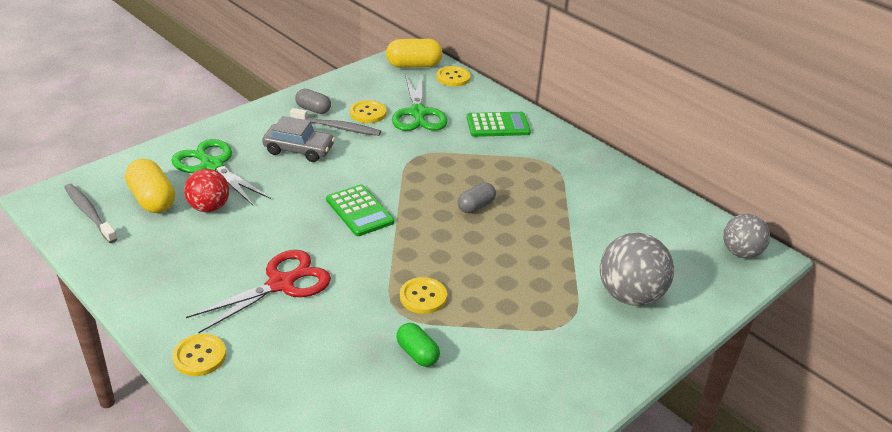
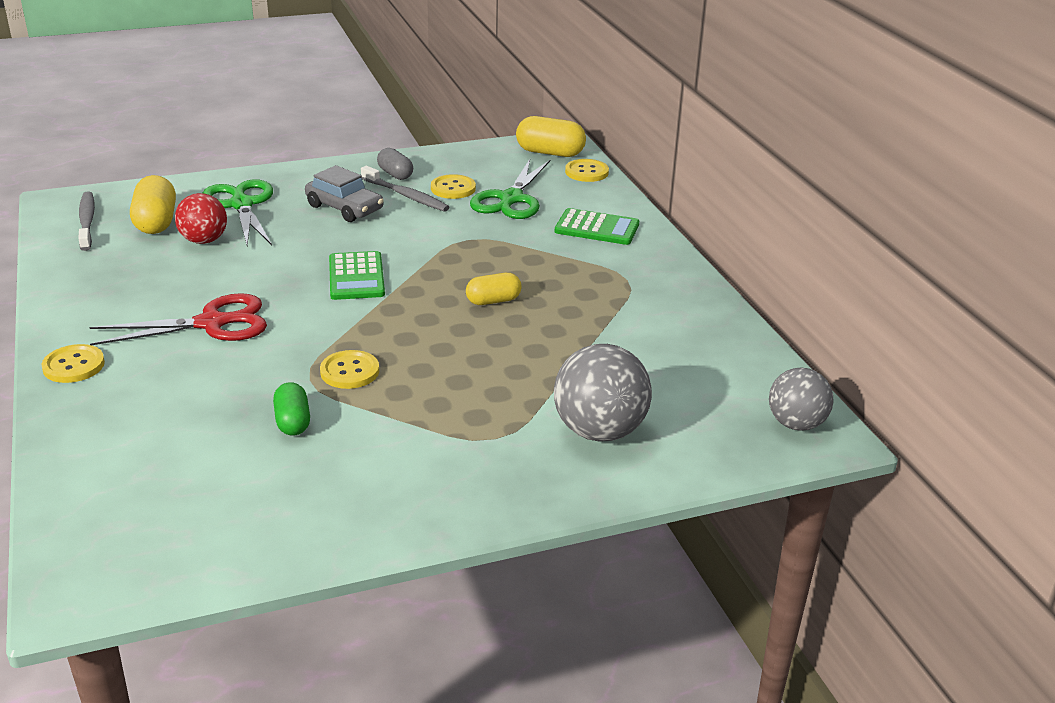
camera: 25 degrees right, 5 degrees down
grey capsule [458,182,496,213] -> yellow capsule [466,273,522,305]

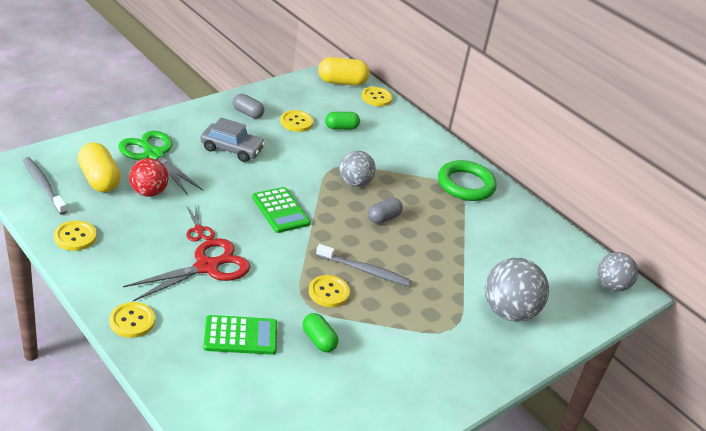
camera: 25 degrees left, 5 degrees up
grey toothbrush [361,166,450,212] -> grey toothbrush moved to [316,244,412,286]
yellow capsule [466,273,522,305] -> grey capsule [368,198,403,224]
green scissors [470,159,550,219] -> green capsule [325,112,360,130]
green calculator [555,208,639,245] -> green calculator moved to [203,315,277,355]
none -> yellow button [54,221,96,251]
none -> red scissors [186,206,215,242]
none -> grey ball [339,151,376,187]
none -> green ring [438,160,497,201]

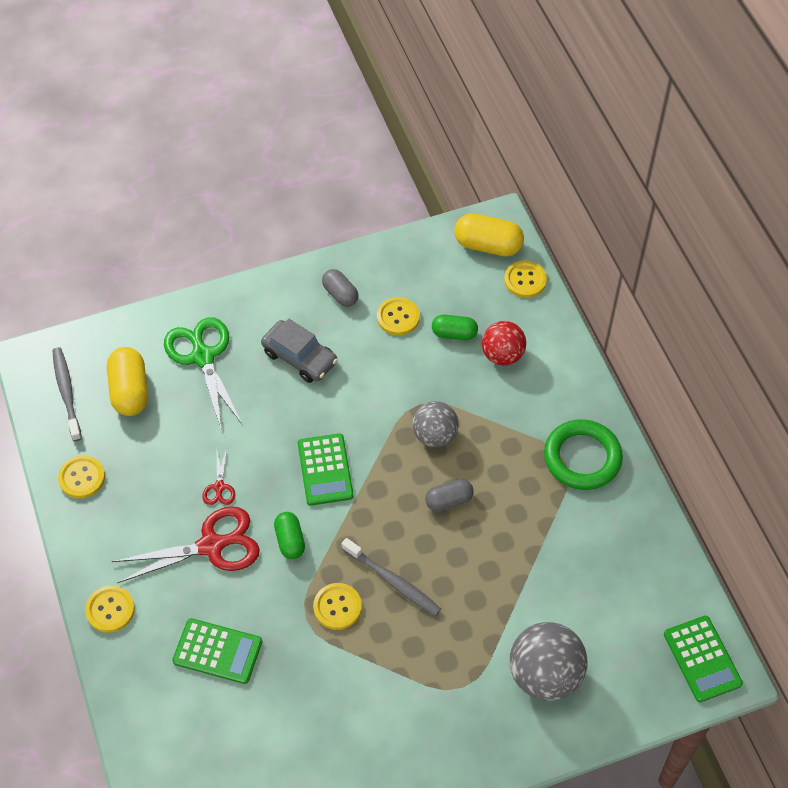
camera: 25 degrees right, 20 degrees up
red ball [129,158,169,197] -> red ball moved to [482,321,526,366]
green capsule [303,313,338,352] -> green capsule moved to [274,512,305,559]
grey ball [598,252,638,291] -> green calculator [664,616,743,702]

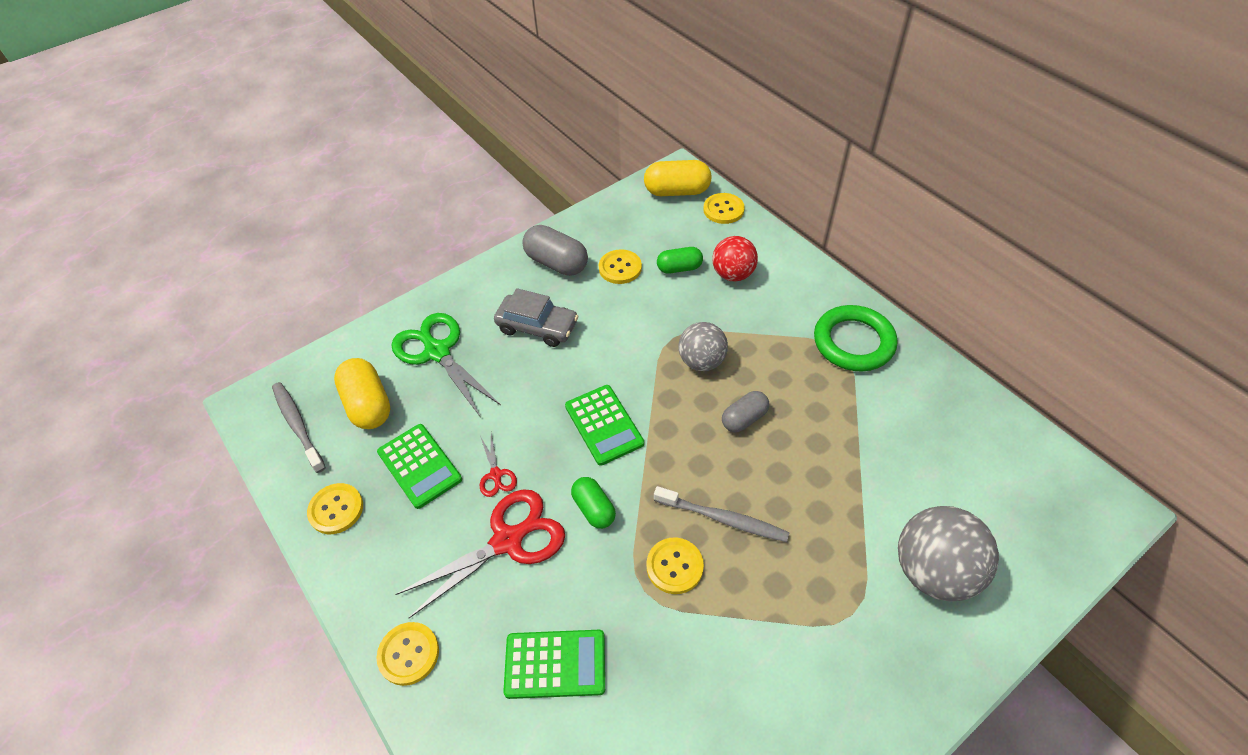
camera: 15 degrees left, 5 degrees down
grey capsule [322,269,359,307] -> grey capsule [523,225,588,276], size x1.57
green calculator [664,616,743,702] -> green calculator moved to [377,424,462,509]

